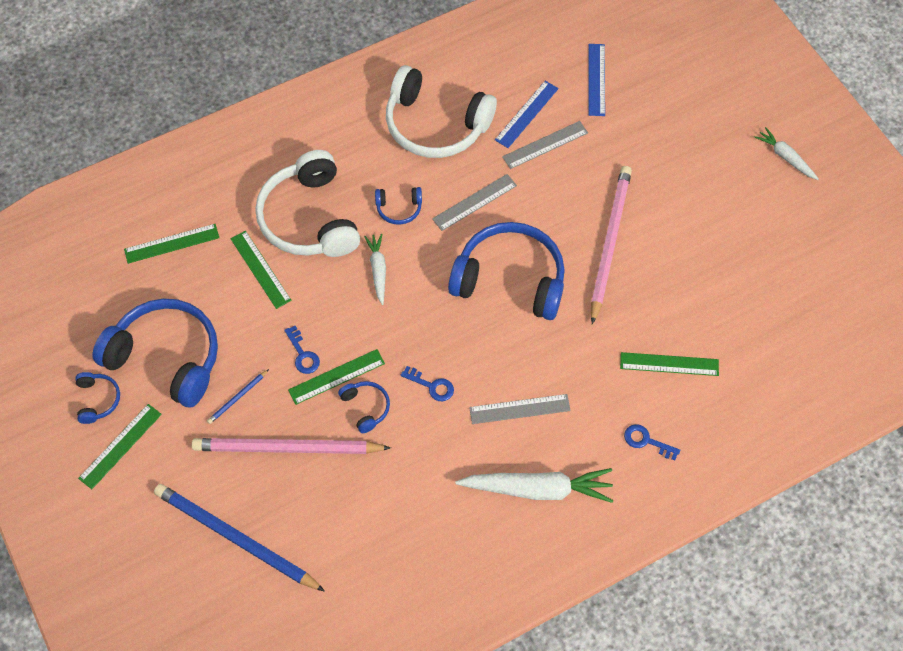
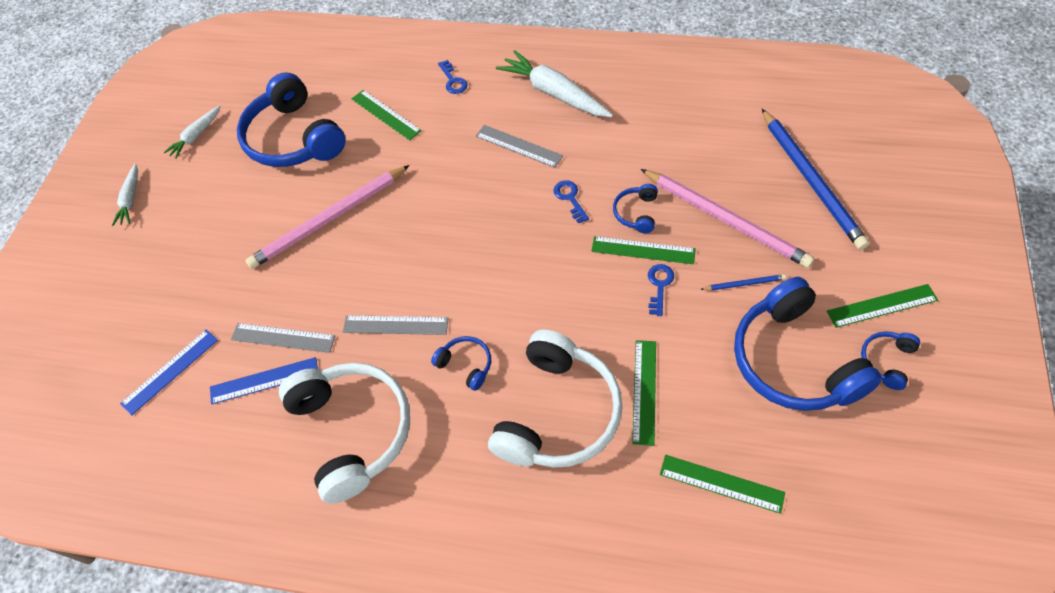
camera: 135 degrees left, 5 degrees down
white carrot [364,234,386,305] -> white carrot moved to [163,105,221,159]
blue headphones [448,222,565,320] -> blue headphones moved to [237,72,346,167]

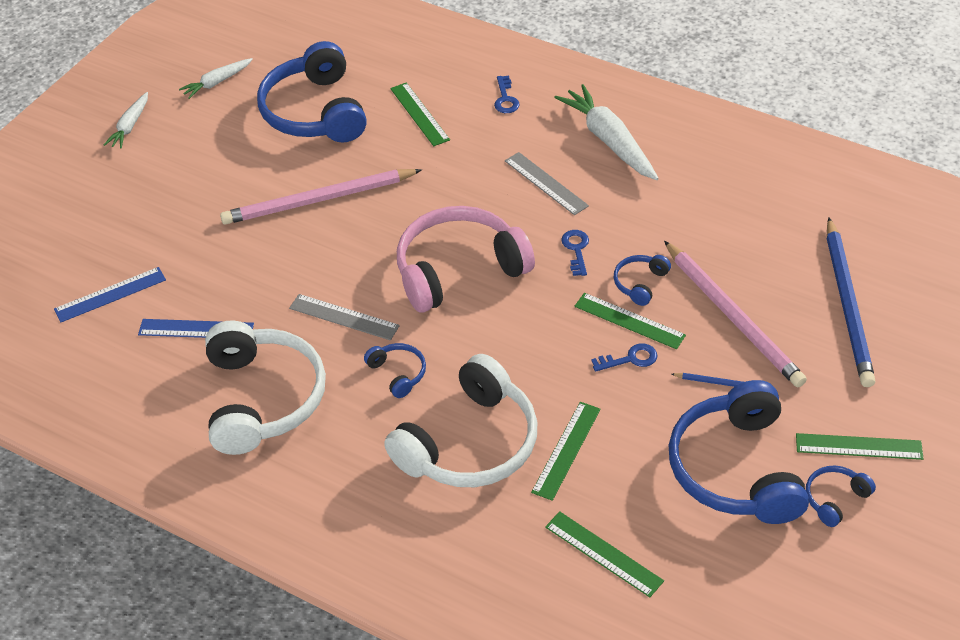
camera: 15 degrees right, 10 degrees down
grey ruler [231,323,335,353] -> none
blue key [648,264,674,316] -> blue key turned 45 degrees clockwise [591,343,657,372]
none -> pink headphones [397,206,535,313]

